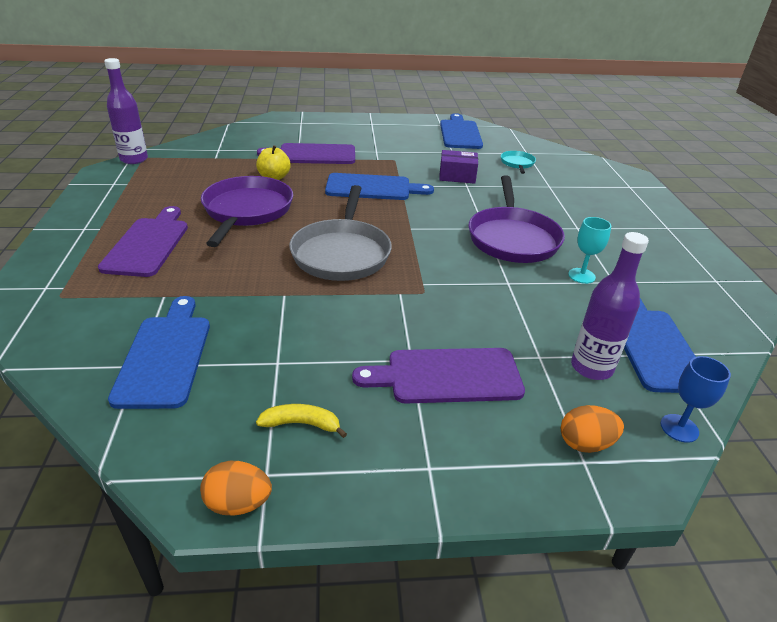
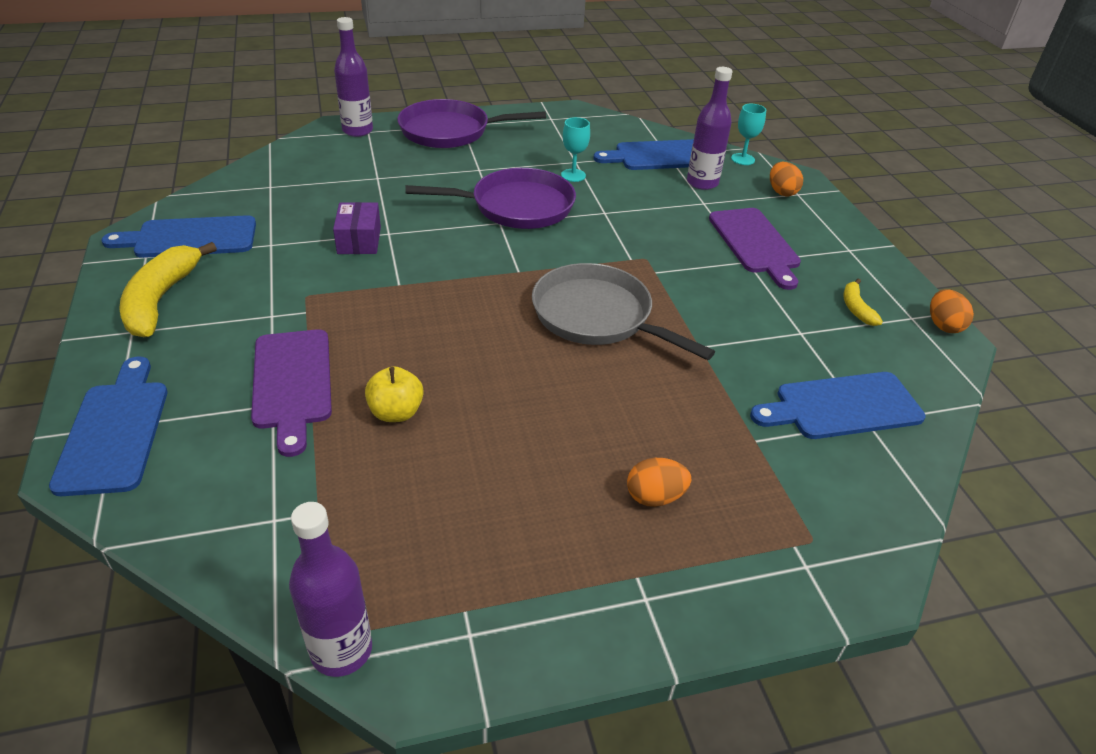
camera: 100 degrees left, 5 degrees up
purple cutting board [98,206,188,277] -> orange egg [627,458,691,507]
purple pan [201,176,293,247] -> purple pan moved to [397,99,546,148]
grey pan [289,185,392,281] -> grey pan turned 135 degrees counterclockwise [532,263,715,360]
blue cutting board [325,173,434,200] -> blue cutting board moved to [49,357,167,496]
turquoise pan [501,151,536,174] -> none
blue goblet [661,356,731,443] -> turquoise goblet [731,104,766,165]
none -> yellow banana [119,242,217,337]
none -> purple bottle [334,17,373,137]

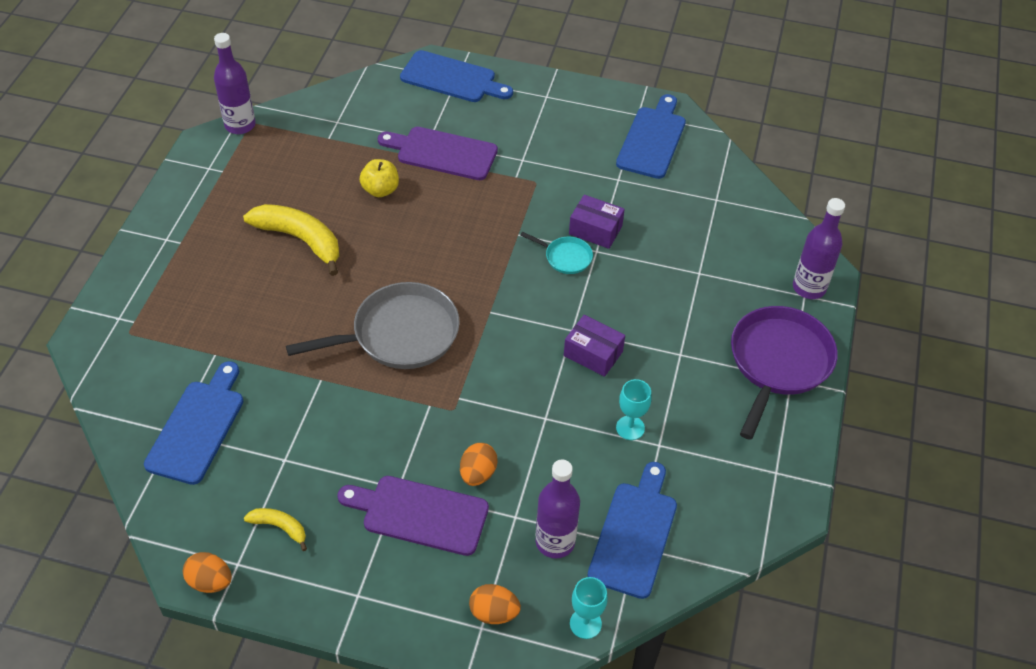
camera: 120 degrees right, 10 degrees up
yellow banana [119,242,217,337] -> yellow banana moved to [243,204,339,276]
purple pan [405,168,576,229] -> purple box [564,315,625,377]
orange egg [627,458,691,507] -> orange egg moved to [460,443,498,486]
none -> turquoise pan [520,232,593,274]

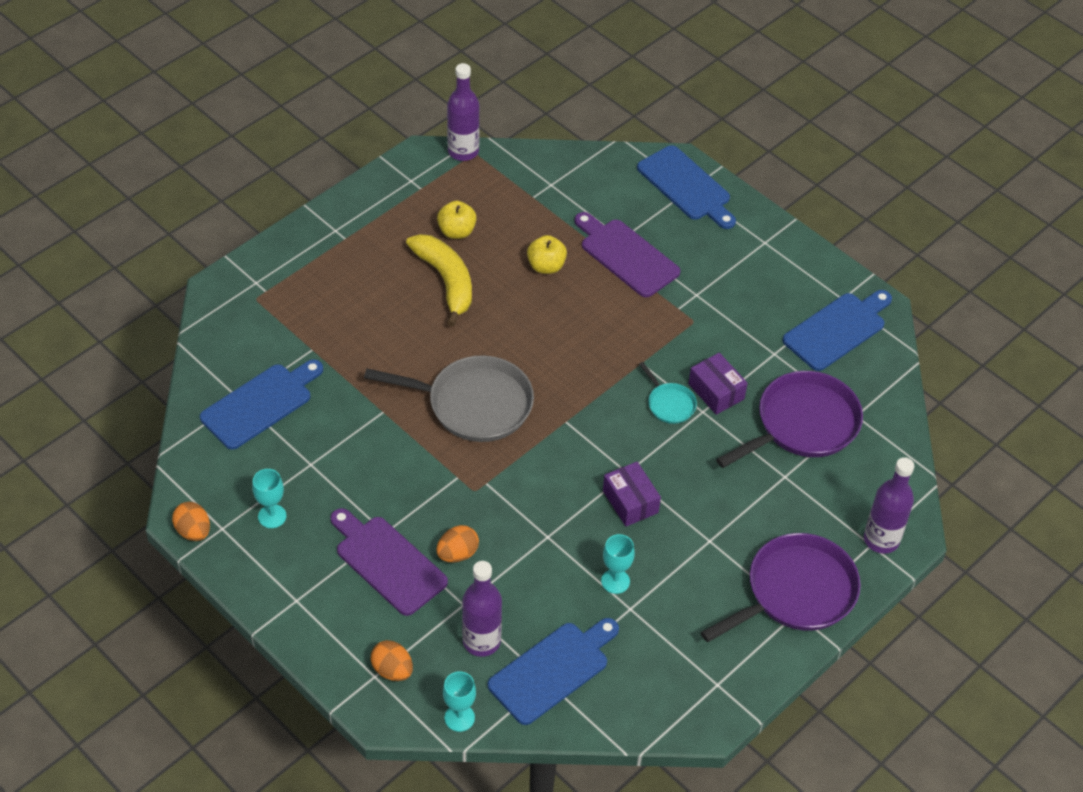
camera: 30 degrees right, 0 degrees up
yellow banana [244,508,307,551] -> turquoise goblet [252,469,287,528]
none -> yellow apple [437,201,477,239]
none -> purple pan [716,371,863,468]

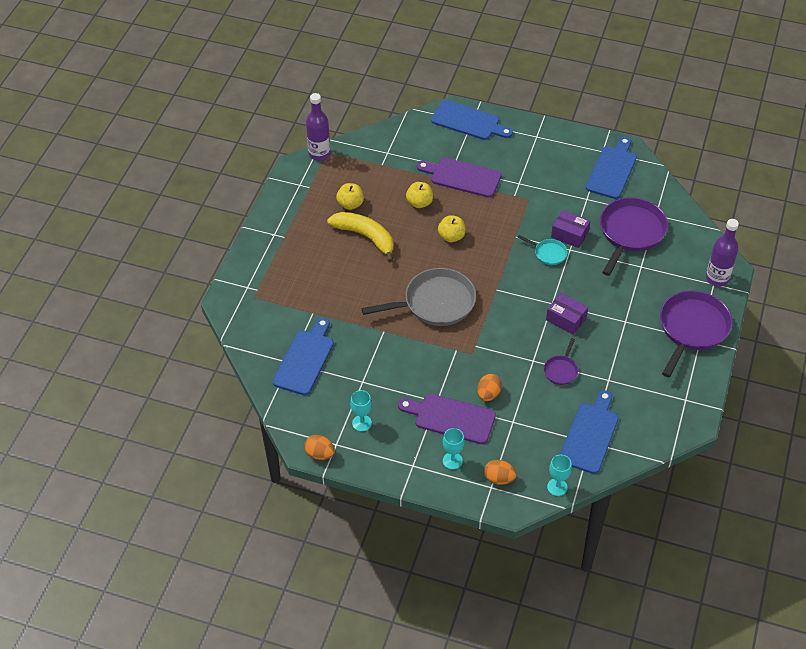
camera: 25 degrees left, 0 degrees up
purple bottle [462,561,502,657] -> none
turquoise goblet [601,534,635,594] -> turquoise goblet moved to [443,428,465,470]
none -> yellow apple [438,215,466,242]
none -> purple pan [544,338,578,385]

